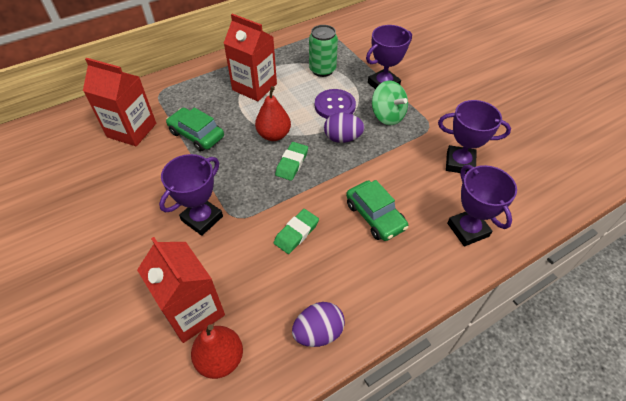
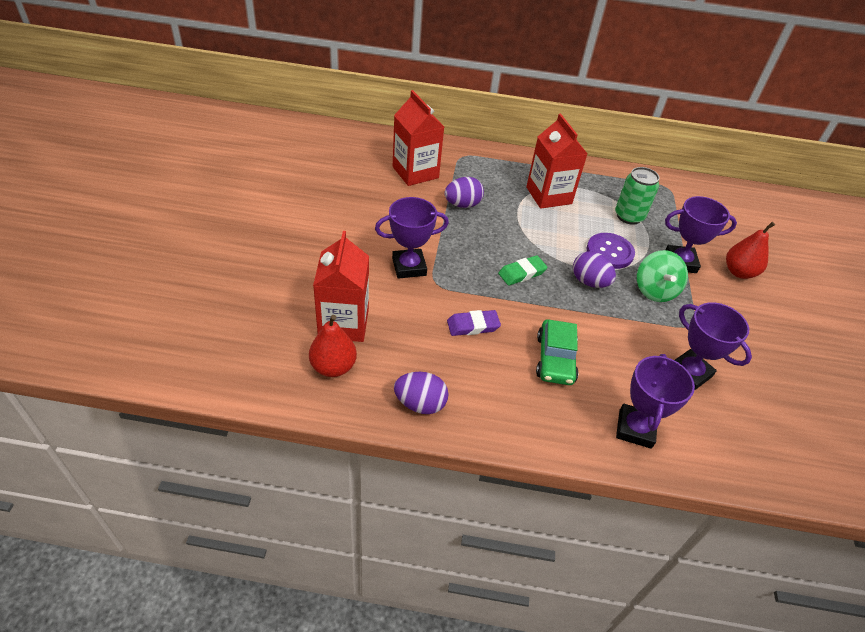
camera: 35 degrees right, 5 degrees down
green car [166,108,224,151] -> purple egg [444,177,484,208]
red pear [255,86,291,141] -> red pear moved to [726,222,775,279]
green eraser [274,209,319,254] -> purple eraser [447,310,501,336]

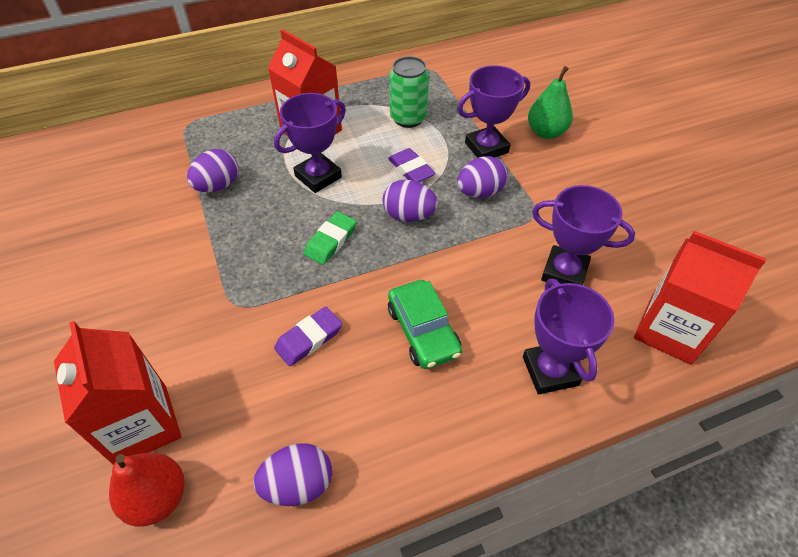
camera: 25 degrees left, 5 degrees up
purple trophy [375,197,449,279] -> purple trophy moved to [274,93,346,193]
red carton [393,90,444,186] -> red carton moved to [634,231,766,365]
purple button [587,233,635,269] -> purple eraser [388,148,436,182]
green spinning top [637,250,688,302] -> purple egg [457,156,508,198]
red pear [726,222,775,279] -> green pear [528,66,573,139]

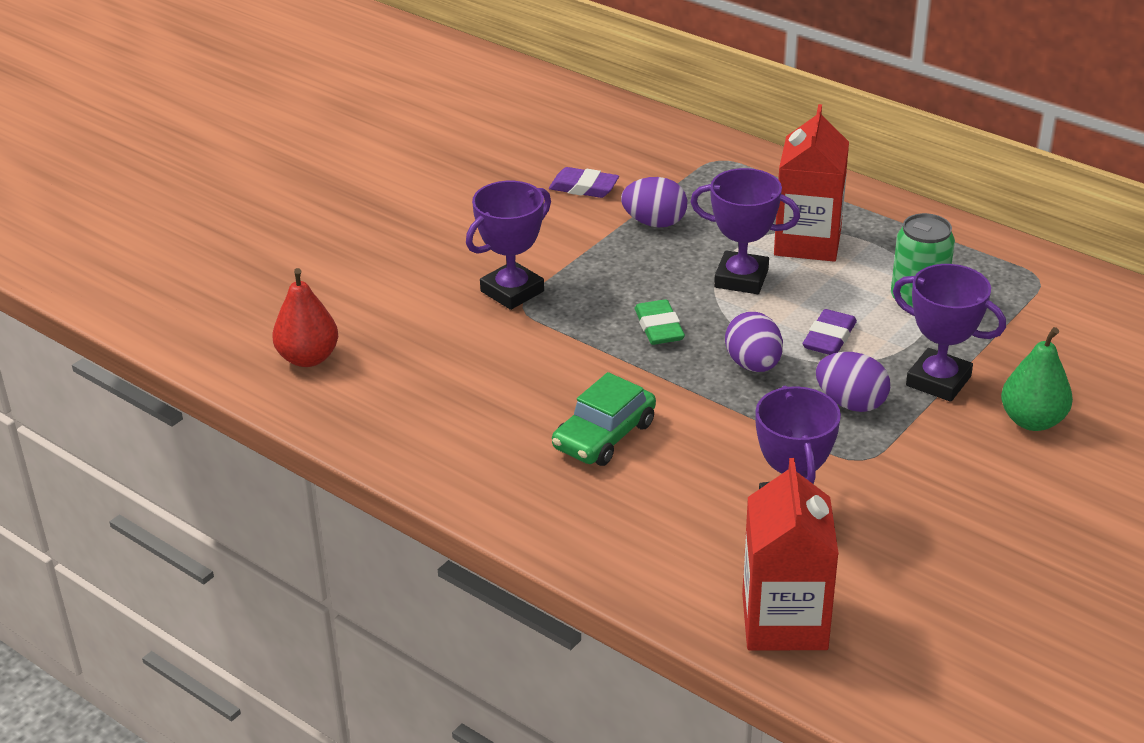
camera: 60 degrees right, 15 degrees down
red carton [54,321,181,465] -> none
purple egg [253,443,332,506] -> none
purple eraser [274,307,342,366] -> purple eraser moved to [549,167,619,198]
green eraser [304,212,357,265] -> green eraser turned 75 degrees clockwise [635,299,685,345]
purple trophy [523,279,614,394] -> purple trophy moved to [466,181,551,310]

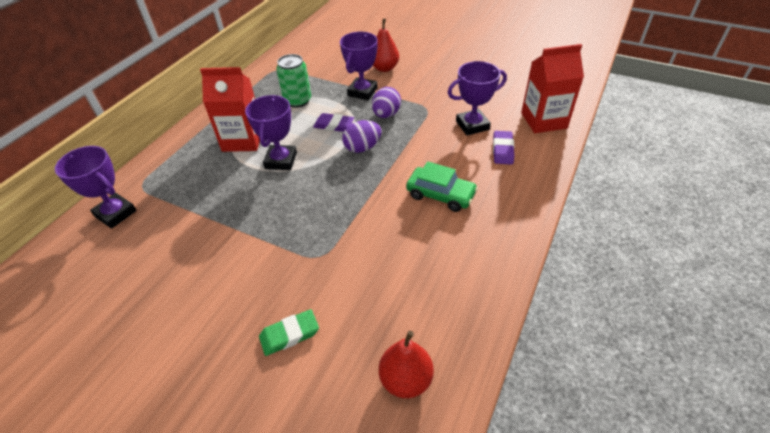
camera: 100 degrees left, 10 degrees up
purple trophy [466,181,551,310] -> purple trophy moved to [55,146,137,229]
purple eraser [549,167,619,198] -> purple eraser moved to [493,131,514,165]
purple egg [621,177,687,228] -> none
green eraser [635,299,685,345] -> green eraser moved to [259,309,319,356]
green pear [1001,327,1073,431] -> red pear [373,19,399,72]

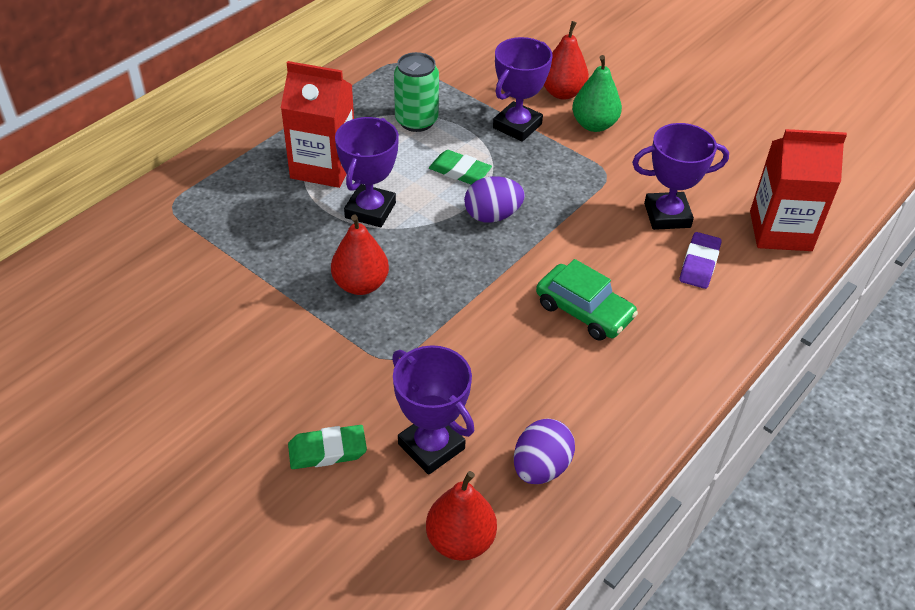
camera: 10 degrees right, 0 degrees up
purple trophy [55,146,137,229] -> purple trophy moved to [392,345,474,475]
purple eraser [313,113,354,132] -> green eraser [429,150,492,185]
purple egg [372,87,401,118] -> purple egg moved to [514,418,575,484]
none -> red pear [331,215,389,295]
none -> green pear [572,55,622,132]

